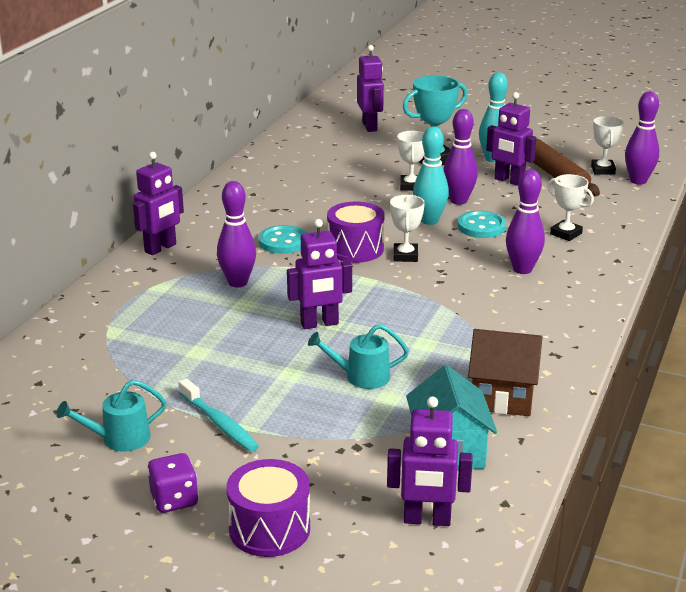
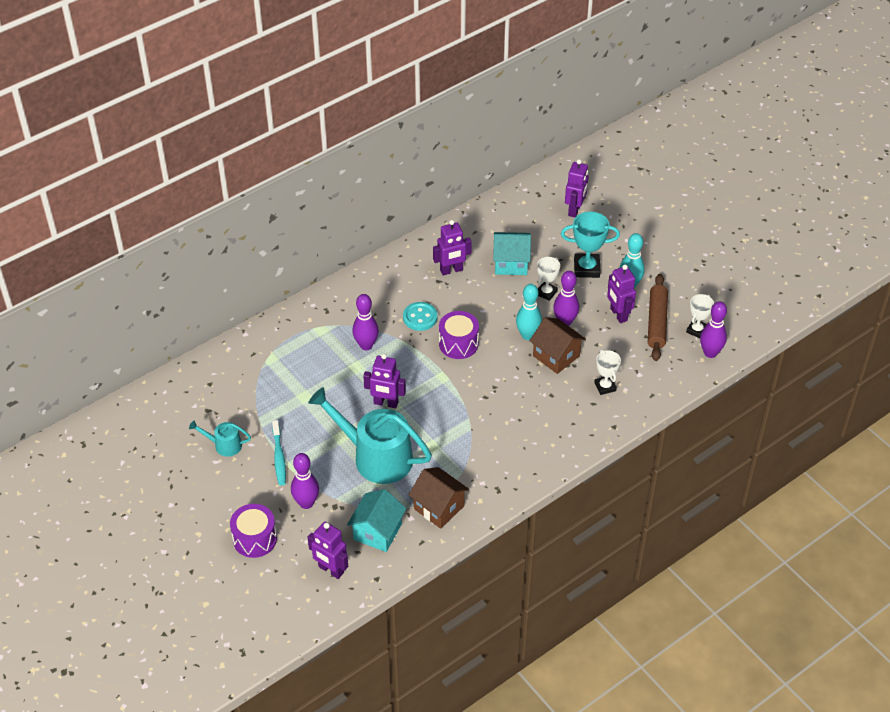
camera: 30 degrees right, 20 degrees up
purple robot [133,152,184,255] -> purple robot moved to [433,220,472,275]
purple dice [147,453,199,513] -> none
turquoise watering can [308,324,409,389] -> turquoise watering can [308,387,432,484], size x2.15
white trophy [390,195,425,262] -> none
turquoise button [458,211,506,238] -> brown house [530,317,586,374]
purple bowling pin [506,169,545,274] -> purple bowling pin moved to [291,453,319,509]
none -> turquoise house [493,232,531,275]

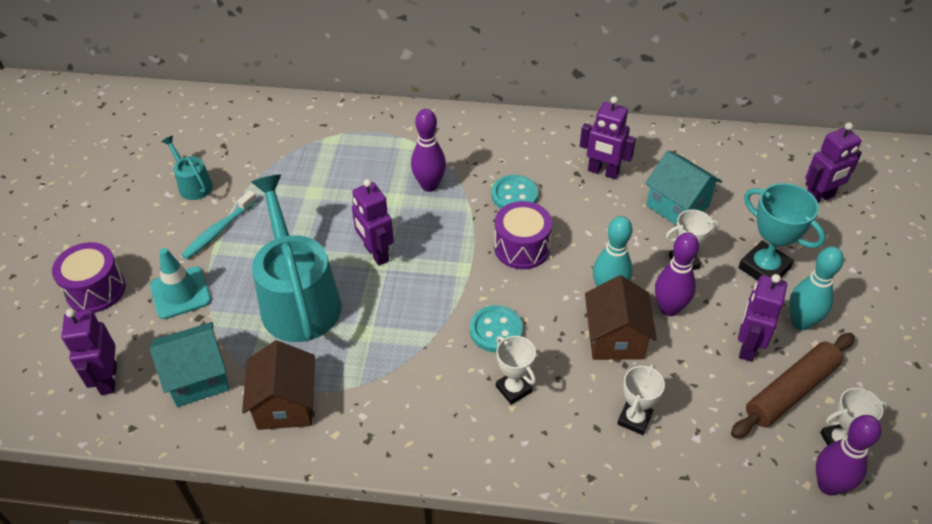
camera: 45 degrees right, 0 degrees up
purple bowling pin [291,453,319,509] -> turquoise traffic cone [150,248,211,319]
none -> turquoise button [470,305,523,352]
none -> white trophy [496,336,536,405]

